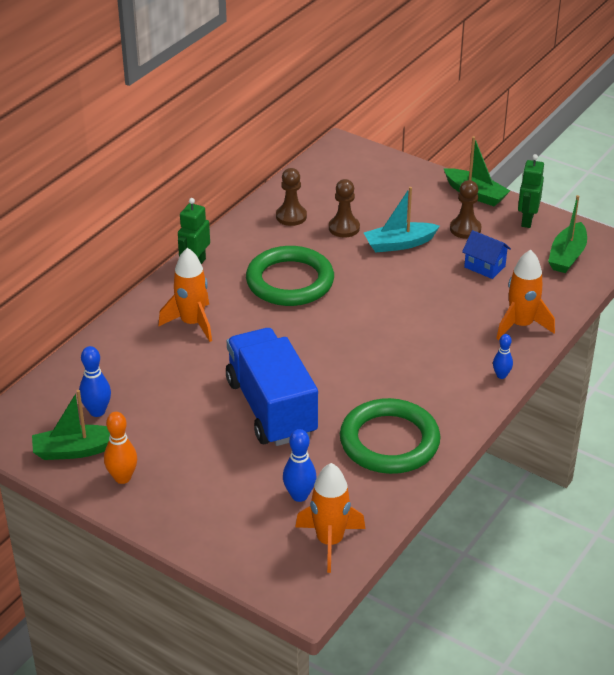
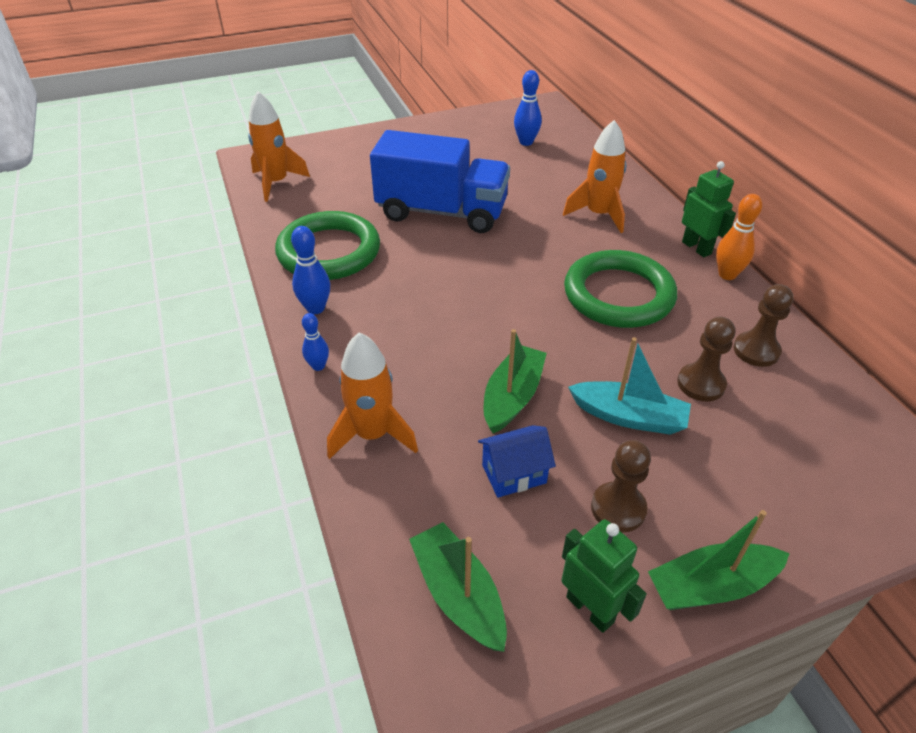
camera: 125 degrees right, 5 degrees up
green boat [32,390,110,460] -> green boat moved to [484,329,547,434]
orange bowling pin [104,412,137,484] -> orange bowling pin moved to [716,194,762,280]
blue bowling pin [283,429,317,502] -> blue bowling pin moved to [291,226,330,314]
turquoise boat [364,187,440,252] -> turquoise boat turned 90 degrees clockwise [568,337,691,435]

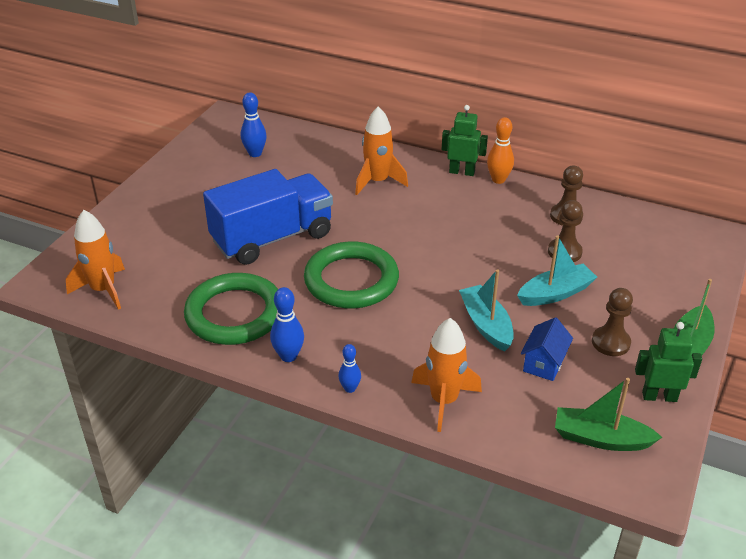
camera: 45 degrees left, 5 degrees down
green boat [484,329,547,434] -> turquoise boat [459,269,514,352]
green ring [564,250,677,328] -> green ring moved to [304,241,399,309]

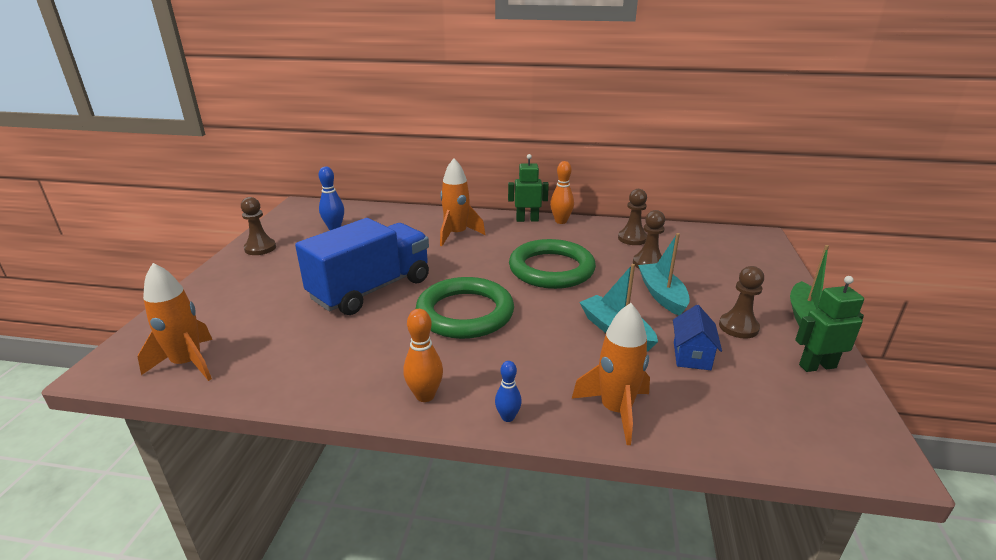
camera: 15 degrees left, 10 degrees down
green ring [184,273,278,345] -> green ring moved to [509,239,596,289]
blue bowling pin [270,287,304,362] -> orange bowling pin [403,309,443,402]
turquoise boat [517,236,597,306] -> turquoise boat turned 60 degrees counterclockwise [638,233,690,316]
green boat [555,378,662,451] -> none
none -> brown pawn [241,197,276,255]

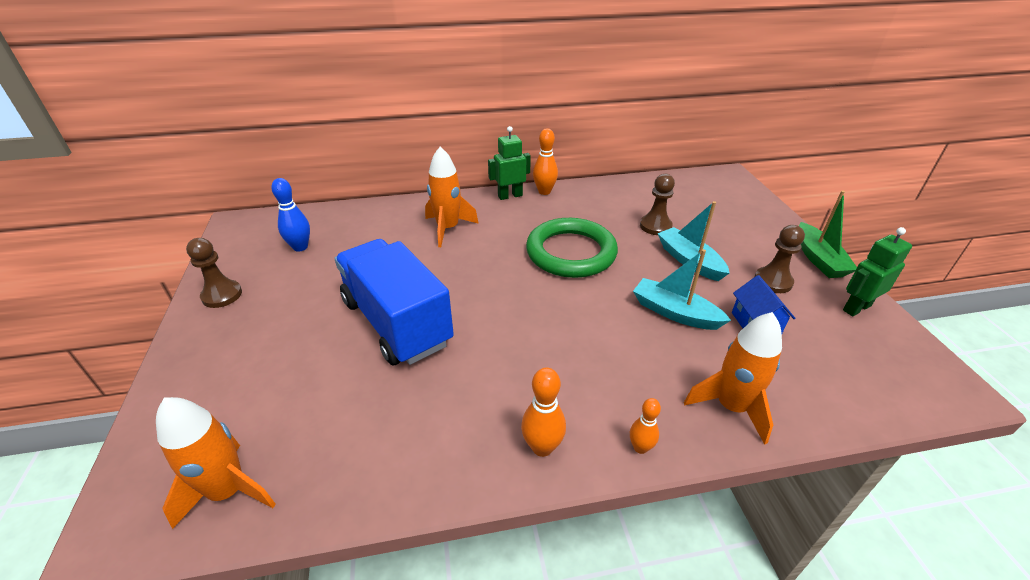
camera: 20 degrees left, 10 degrees up
blue truck [295,218,429,315] -> blue truck turned 60 degrees counterclockwise [335,239,454,365]
green ring [416,277,514,339] -> none
blue bowling pin [495,361,522,422] -> orange bowling pin [630,398,661,454]
brown pawn [618,189,647,245] -> none

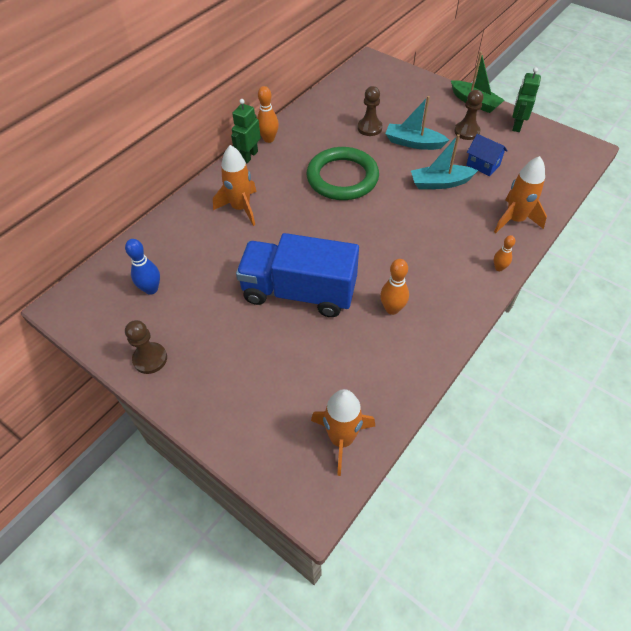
camera: 40 degrees left, 15 degrees up
orange bowling pin [521,367,566,457] -> orange bowling pin moved to [380,259,409,315]

